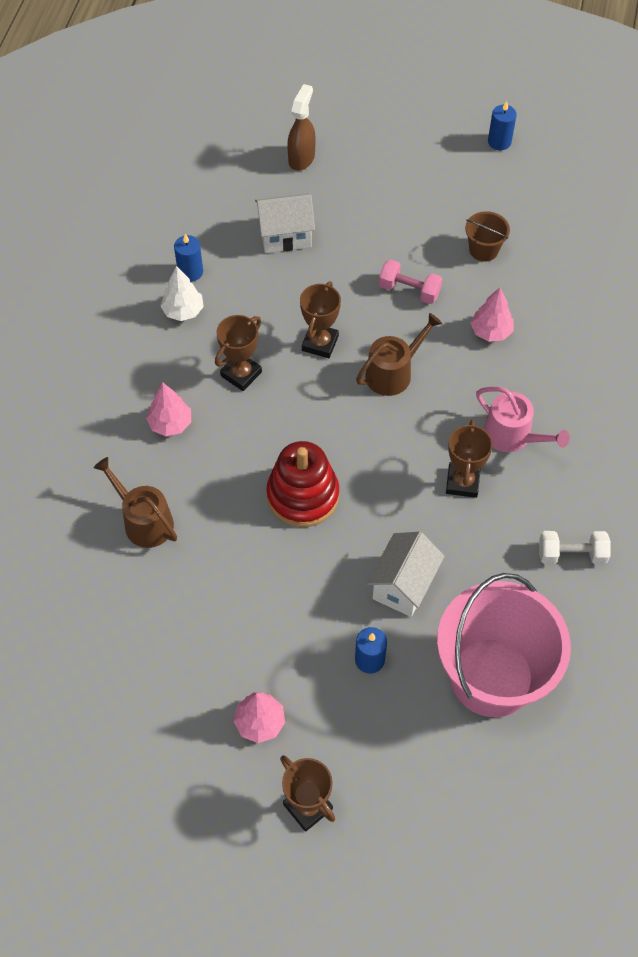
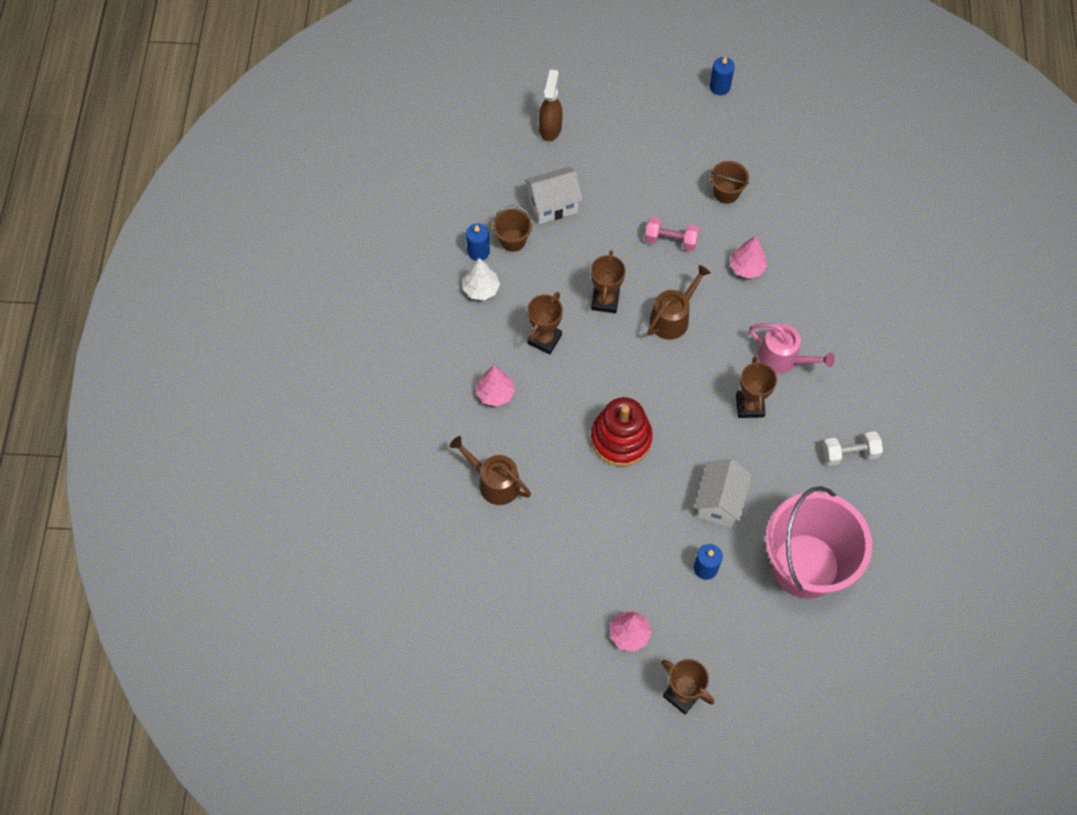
camera: 10 degrees left, 5 degrees up
none -> brown bucket [492,205,533,252]

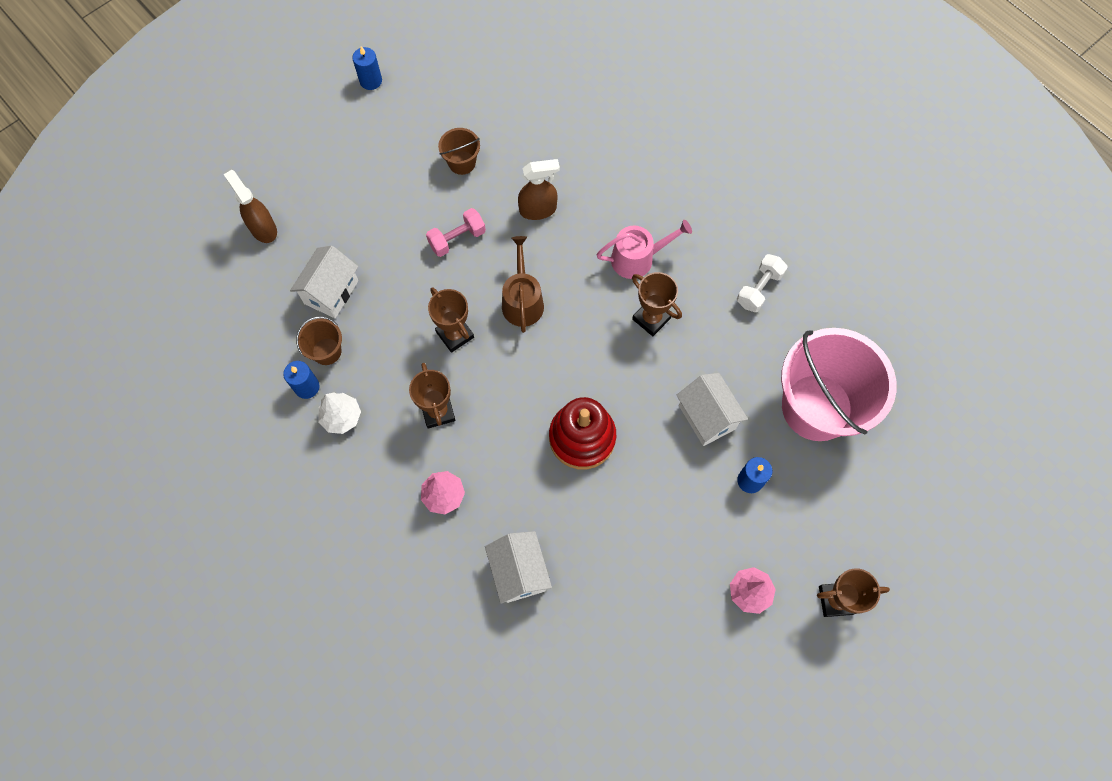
camera: 45 degrees left, 5 degrees up
brown watering can [450,436,531,505] -> white house [485,531,552,603]
pink tree [730,236,767,279] -> brown spray bottle [518,159,560,220]

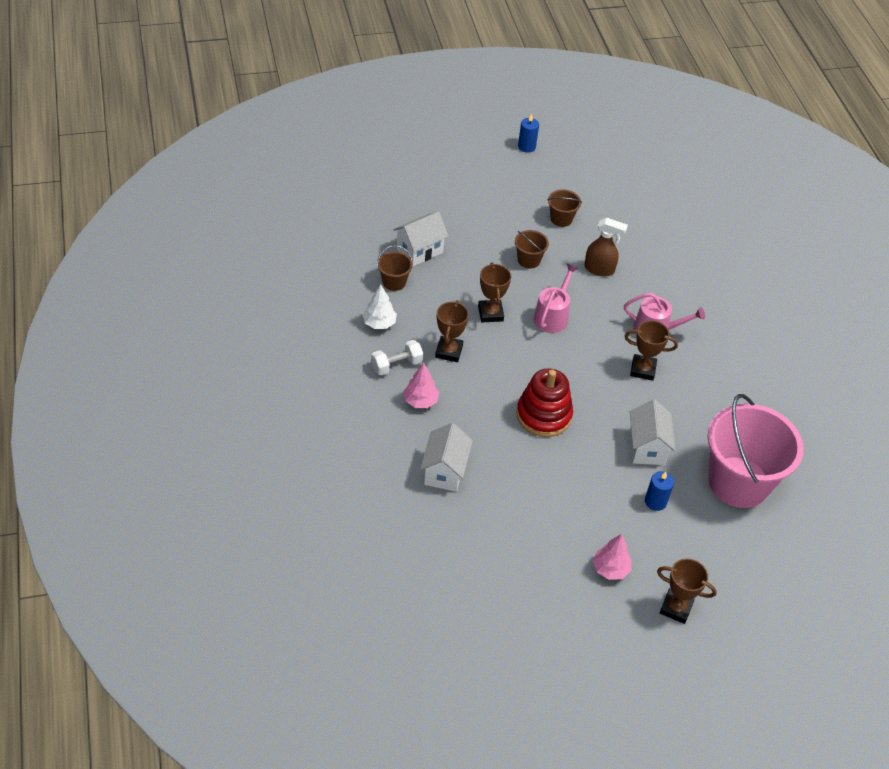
camera: 25 degrees right, 20 degrees down
brown spray bottle [224,170,277,243] -> none
blue candle [283,361,319,399] -> none
pink dumbbell [426,208,486,257] -> brown bucket [515,230,549,269]
brown watering can [502,236,544,333] -> pink watering can [533,264,578,333]
brown trophy [632,272,682,336] -> brown trophy turned 60 degrees counterclockwise [625,320,678,381]
white dumbbell [737,254,788,312] -> white dumbbell moved to [371,340,423,375]

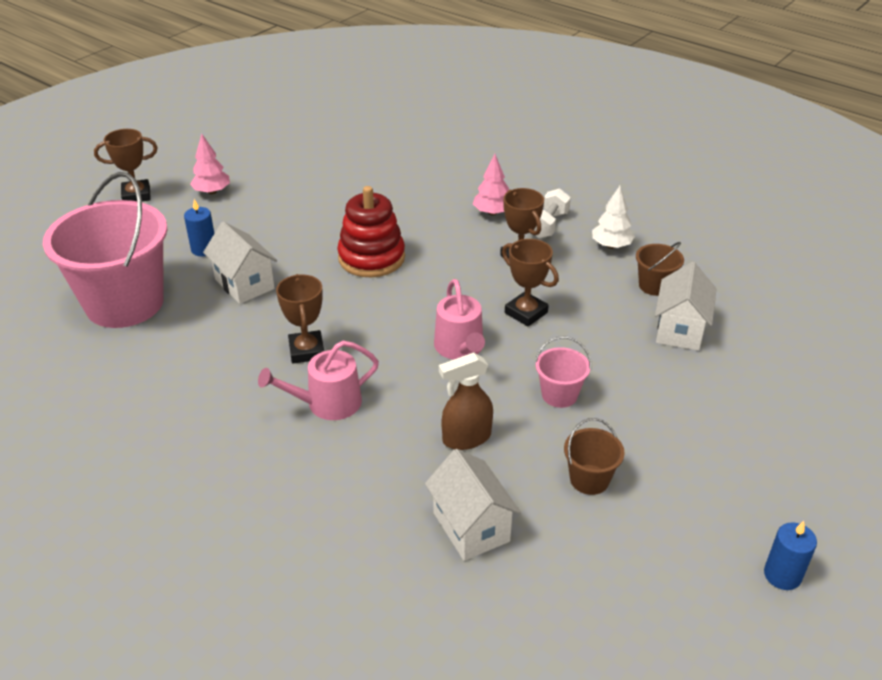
camera: 145 degrees right, 10 degrees down
white house [420,423,473,492] -> white house moved to [425,449,521,561]
brown bucket [515,230,549,269] -> pink bucket [535,337,591,408]
brown trophy [625,320,678,381] -> brown trophy turned 75 degrees counterclockwise [276,274,324,363]

